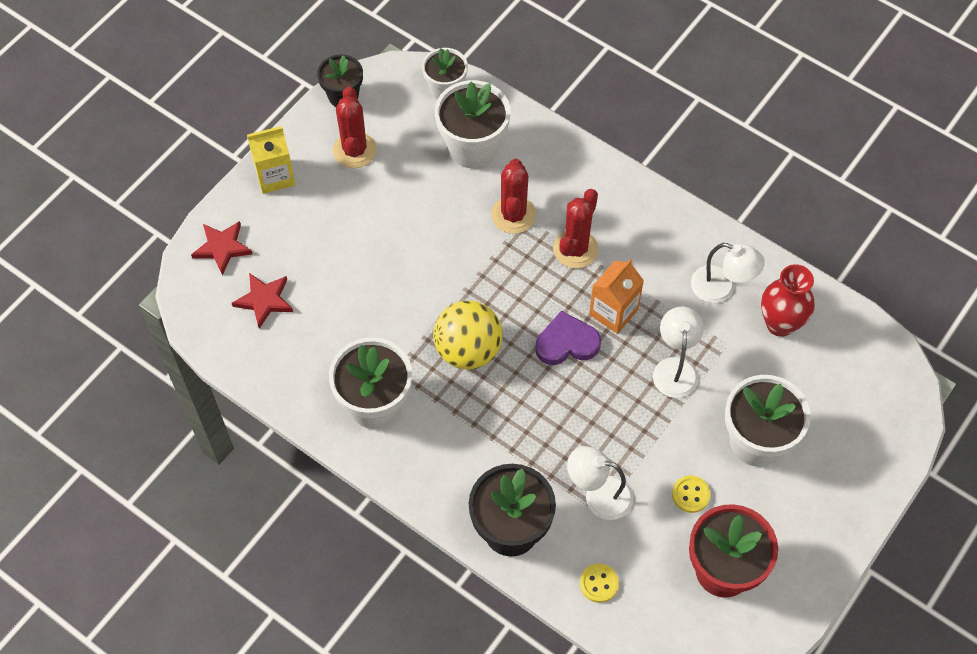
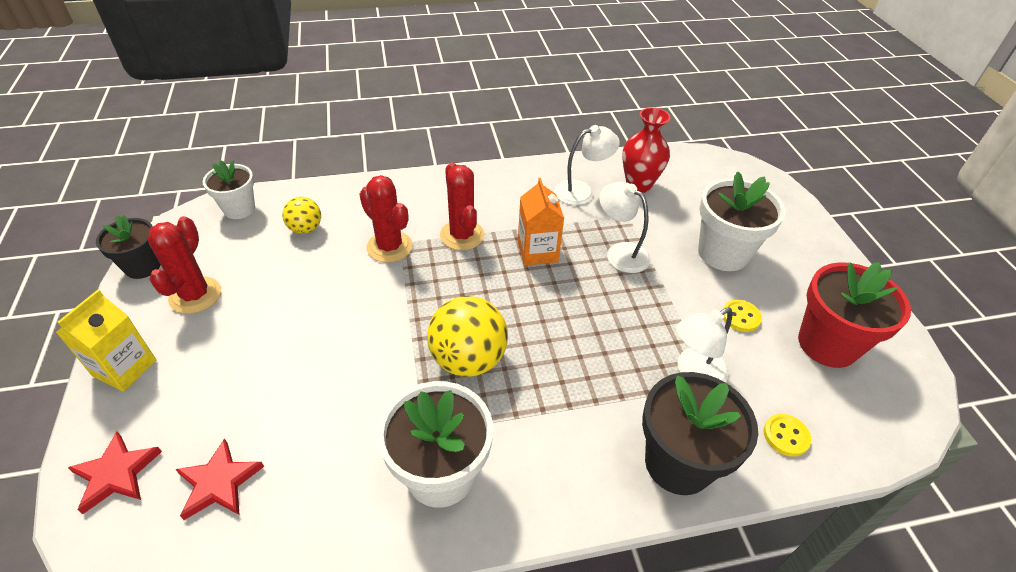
camera: 50 degrees left, 15 degrees down
red cactus [333,87,377,168] -> red cactus turned 60 degrees clockwise [148,216,221,314]
white flower pot [435,80,510,168] -> yellow ball [282,197,321,234]
purple heart [535,311,601,365] -> none

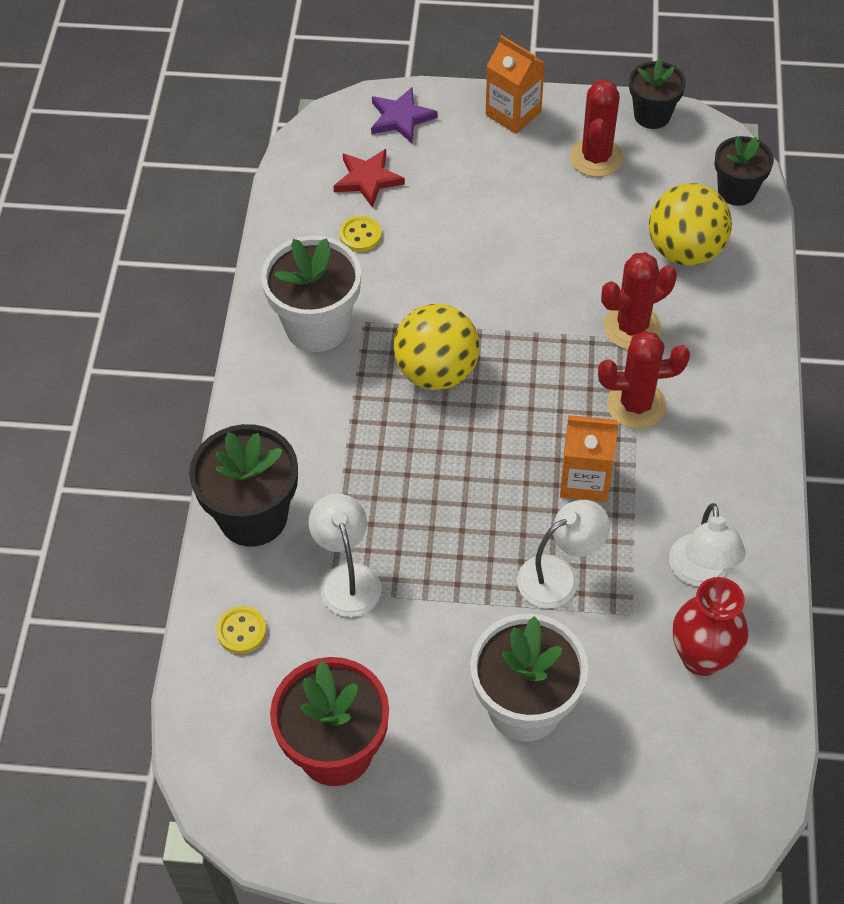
camera: 110 degrees right, 10 degrees up
yellow carton [56,290,156,391] -> orange carton [486,35,545,134]
red star [68,432,162,514] -> purple star [371,87,438,143]
red cactus [148,216,221,314] -> red cactus turned 75 degrees clockwise [570,79,623,177]
white flower pot [203,160,255,219] -> black flower pot [715,136,774,206]
yellow ball [282,197,321,234] -> yellow ball [649,183,732,266], size x1.78
yellow button [723,300,762,332] -> yellow button moved to [339,216,382,252]

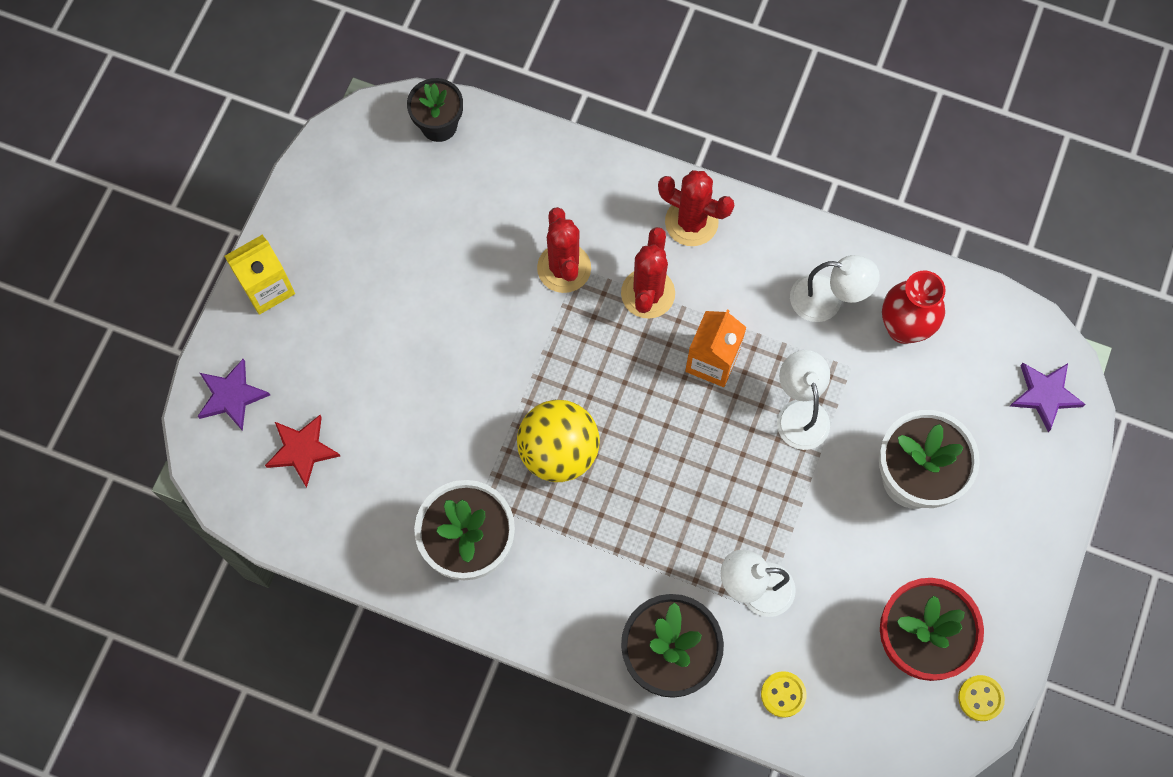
camera: 75 degrees left, 15 degrees up
yellow button [339,216,382,252] -> yellow button moved to [958,675,1005,721]
orange carton [486,35,545,134] -> yellow carton [225,235,295,315]
red cactus [570,79,623,177] -> red cactus moved to [658,170,734,246]
black flower pot [629,58,686,129] -> none
yellow ball [649,183,732,266] -> none
none -> purple star [1010,363,1086,432]

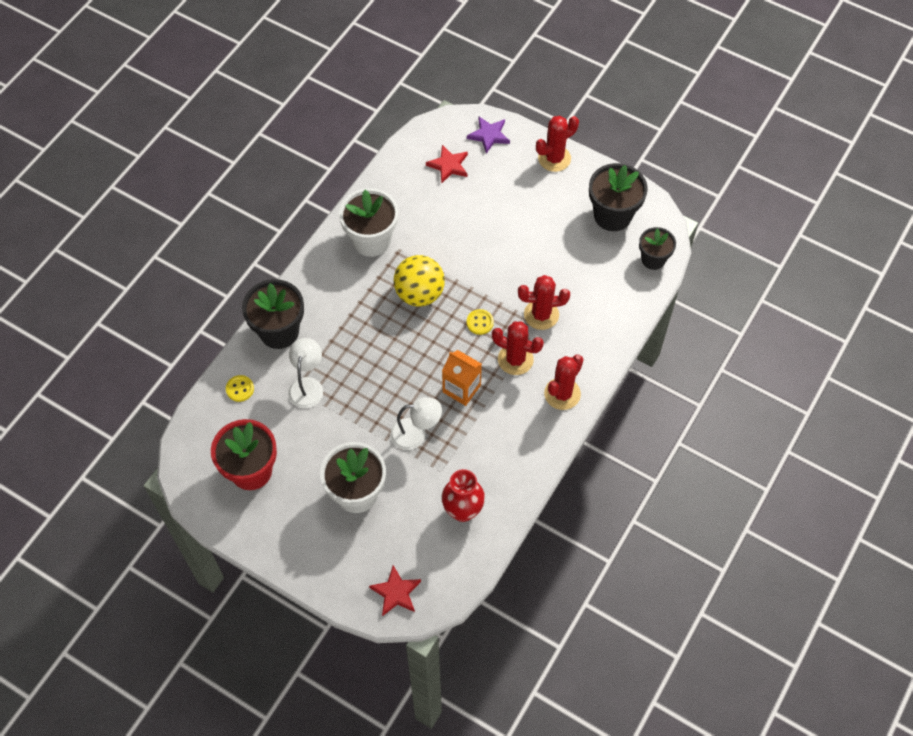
camera: 100 degrees right, 10 degrees down
yellow carton [225,235,295,315] -> red cactus [536,116,579,172]
white lamp [790,255,880,322] -> none
yellow button [958,675,1005,721] -> yellow button moved to [467,309,494,335]
purple star [1010,363,1086,432] -> red star [369,565,421,616]
none -> black flower pot [589,163,648,231]

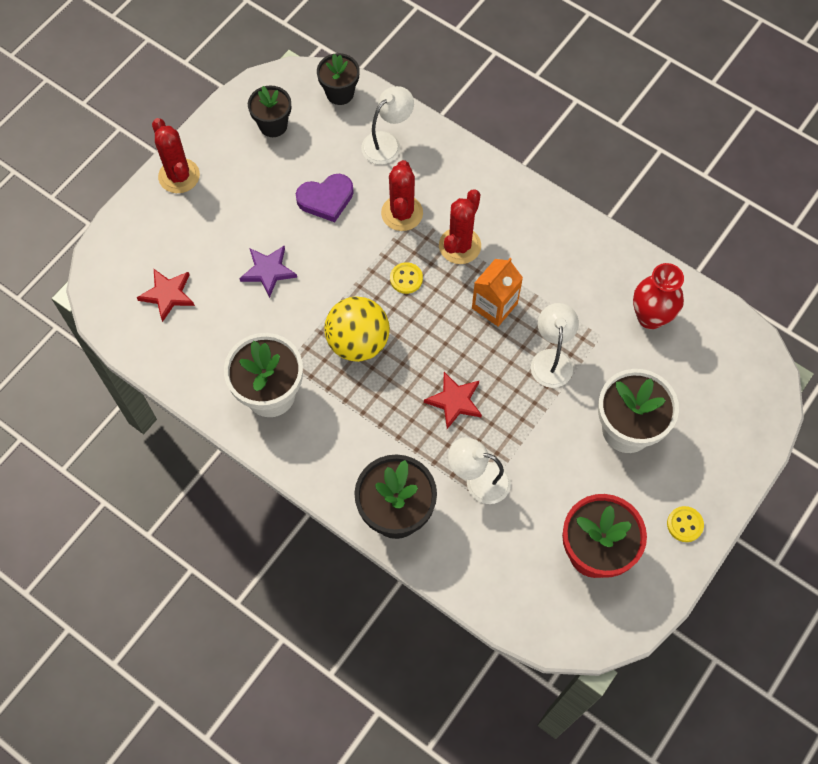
camera: 85 degrees left, 5 degrees up
yellow button [226,375,254,402] -> yellow button moved to [667,506,704,542]
red star [369,565,421,616] -> red star moved to [424,372,482,429]
purple star [467,117,510,154] -> purple star moved to [239,246,297,298]
red cactus [544,355,583,410] -> none
black flower pot [589,163,648,231] -> black flower pot [248,86,291,137], size x0.62
none -> purple heart [296,174,354,222]
none -> white lamp [361,86,414,165]

